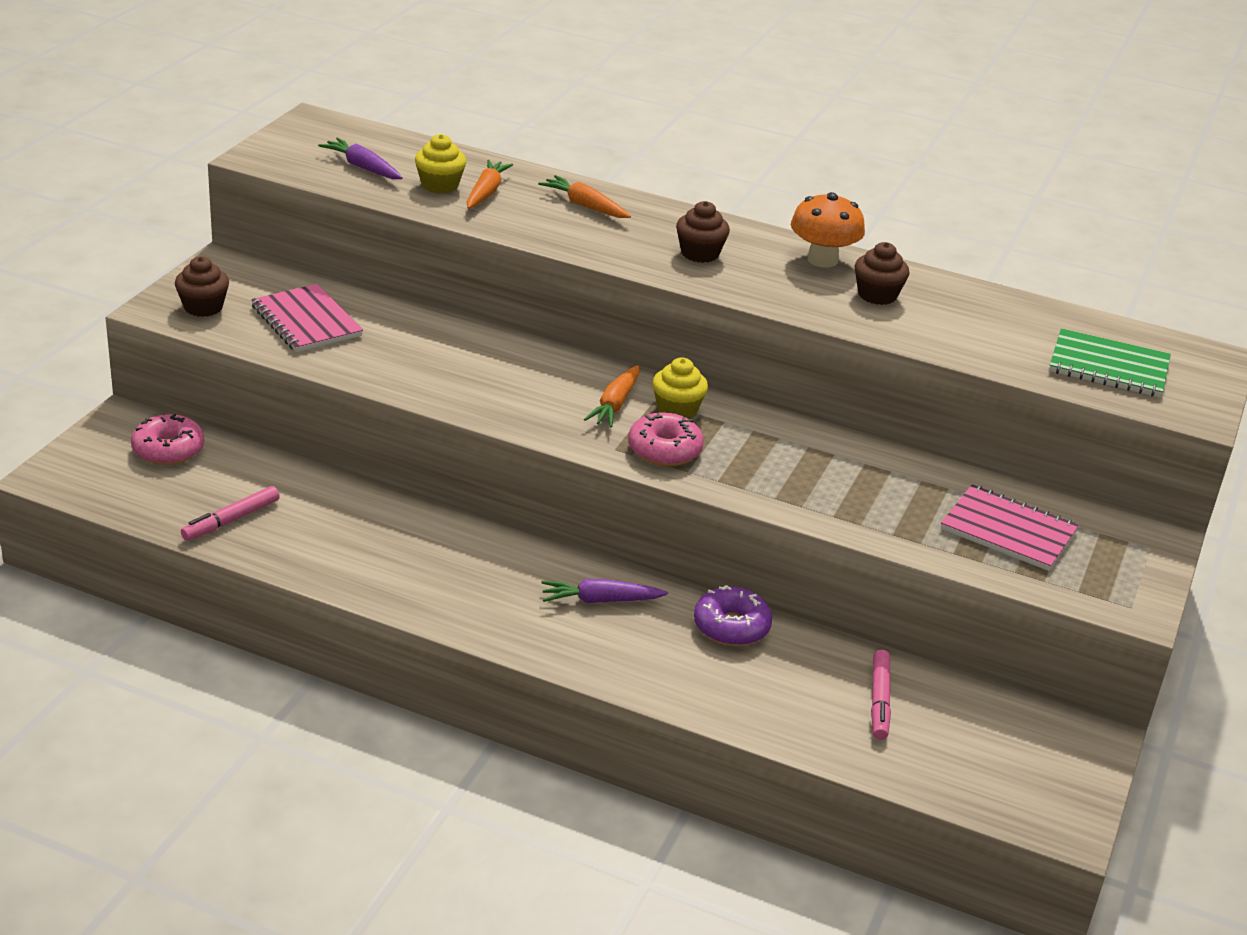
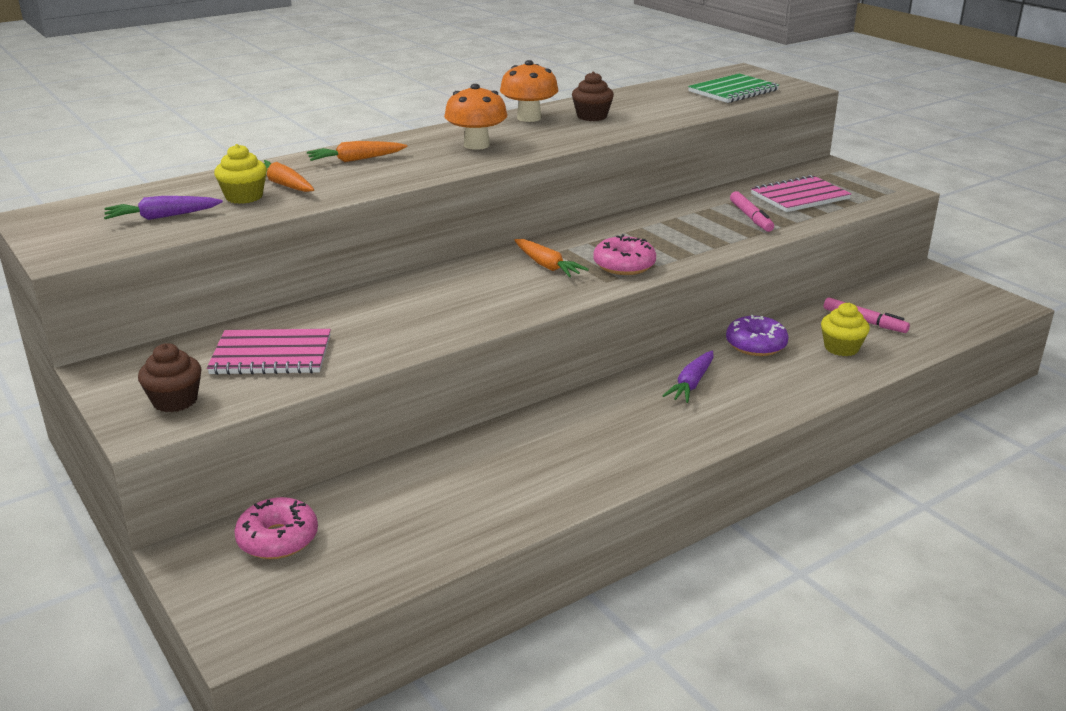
camera: 55 degrees left, 5 degrees down
pink marker [181,486,280,541] -> pink marker moved to [730,191,774,232]
yellow cupcake [652,358,708,419] -> yellow cupcake moved to [821,303,870,356]
brown cupcake [676,201,730,263] -> orange mushroom [444,84,507,150]

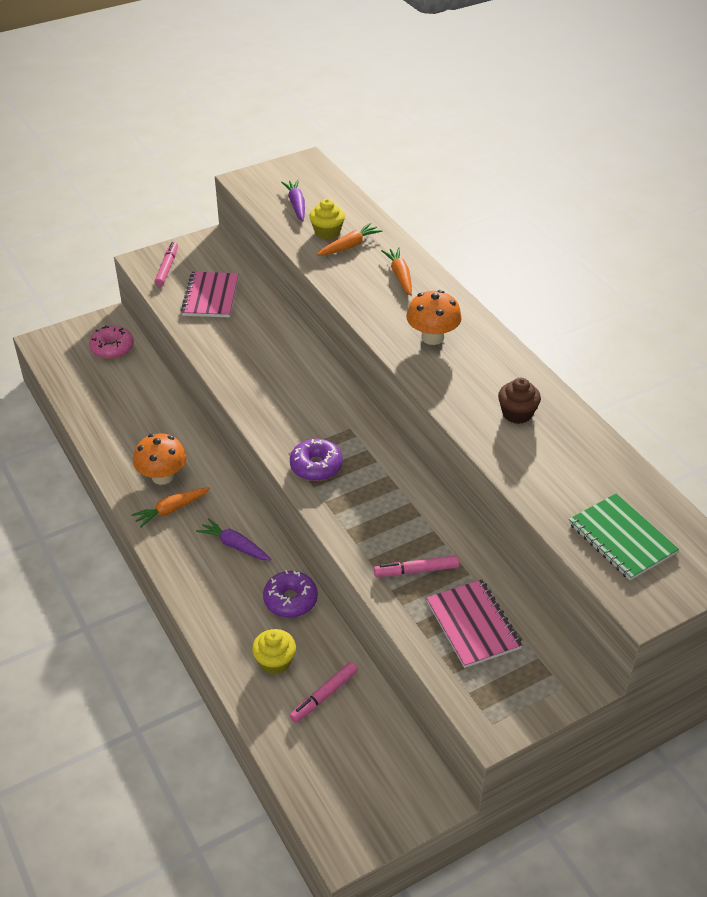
camera: 95 degrees right, 15 degrees up
brown cupcake [138,343,202,412] -> pink marker [155,242,178,286]
orange mushroom [500,60,558,122] -> orange mushroom moved to [133,433,186,485]
orange carrot [514,239,589,277] -> orange carrot moved to [131,487,210,528]
pink donut [593,234,656,275] -> purple donut [290,439,343,481]

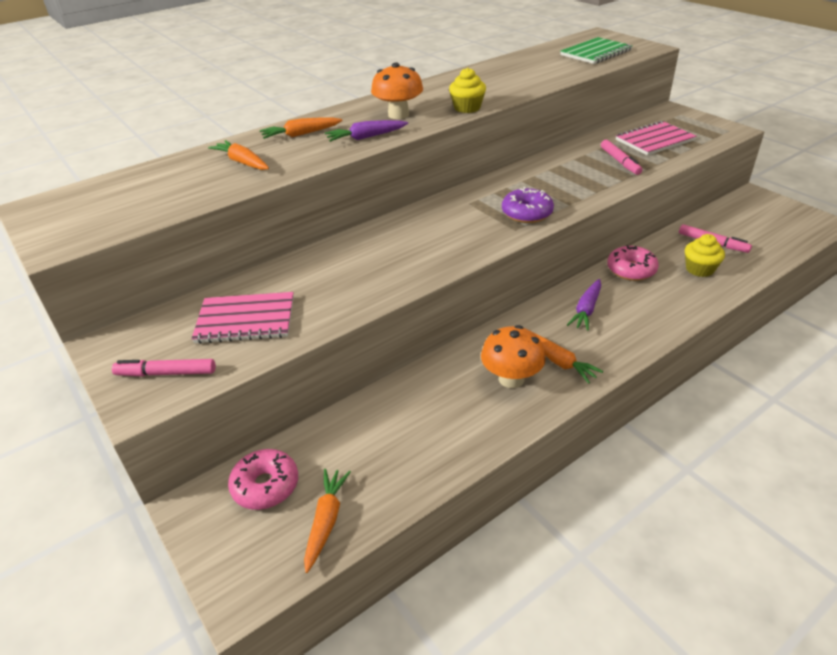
camera: 95 degrees left, 5 degrees down
purple donut [263,570,318,618] -> pink donut [607,245,659,281]
purple carrot [281,180,305,221] -> purple carrot moved to [325,120,408,142]
yellow cupcake [309,199,345,239] -> yellow cupcake moved to [449,68,486,113]
brown cupcake [498,378,541,424] -> none
none -> orange carrot [304,469,351,573]

